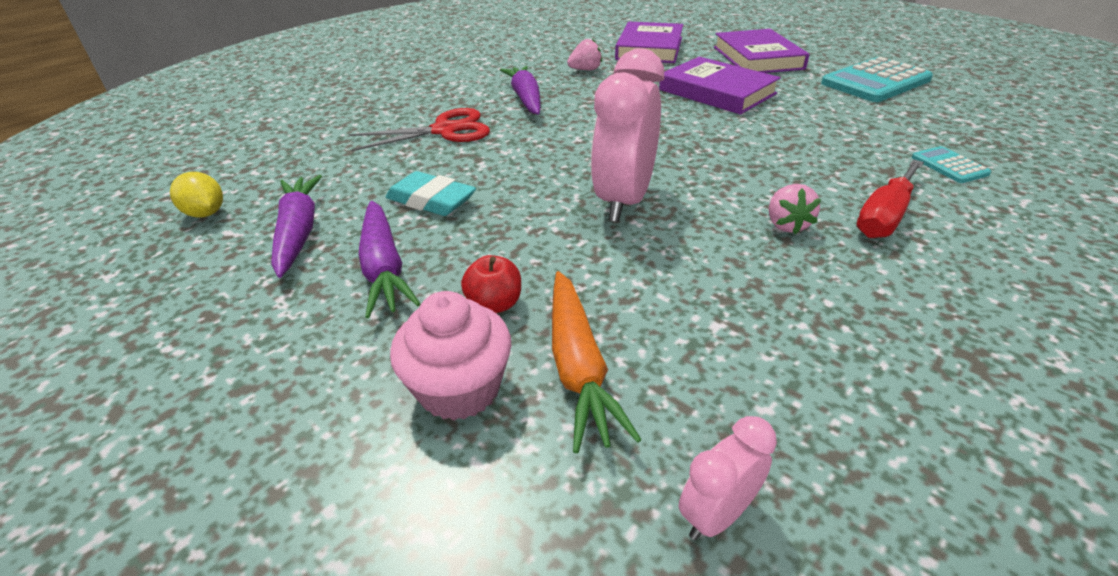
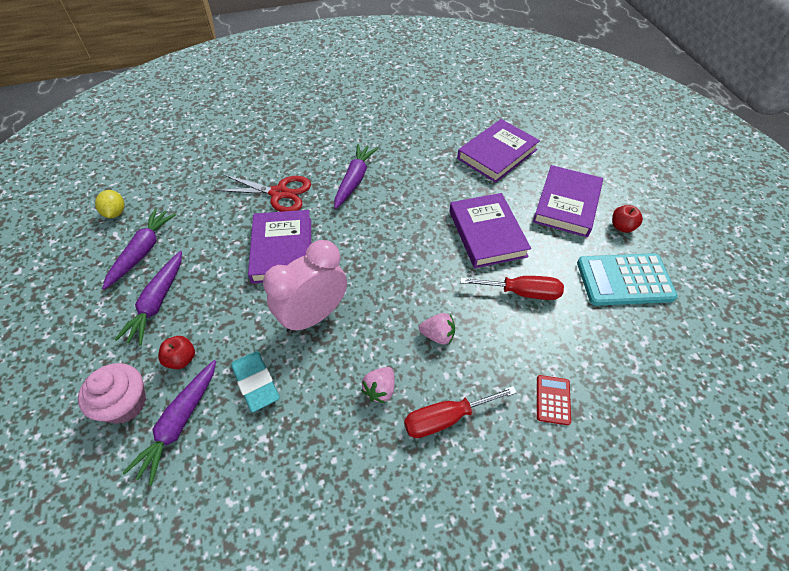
camera: 30 degrees right, 15 degrees up
turquoise eraser [386,171,476,216] -> turquoise eraser moved to [231,351,280,412]
orange carrot [552,271,642,453] -> purple carrot [123,360,216,486]
pink strawberry [567,39,602,70] -> pink strawberry moved to [419,313,455,345]
pink clock [679,416,777,540] -> none
turquoise calculator [911,146,991,183] -> red calculator [537,375,571,425]
none -> purple book [248,210,311,284]
none -> red screwdriver [460,276,564,300]
none -> red apple [612,205,643,233]

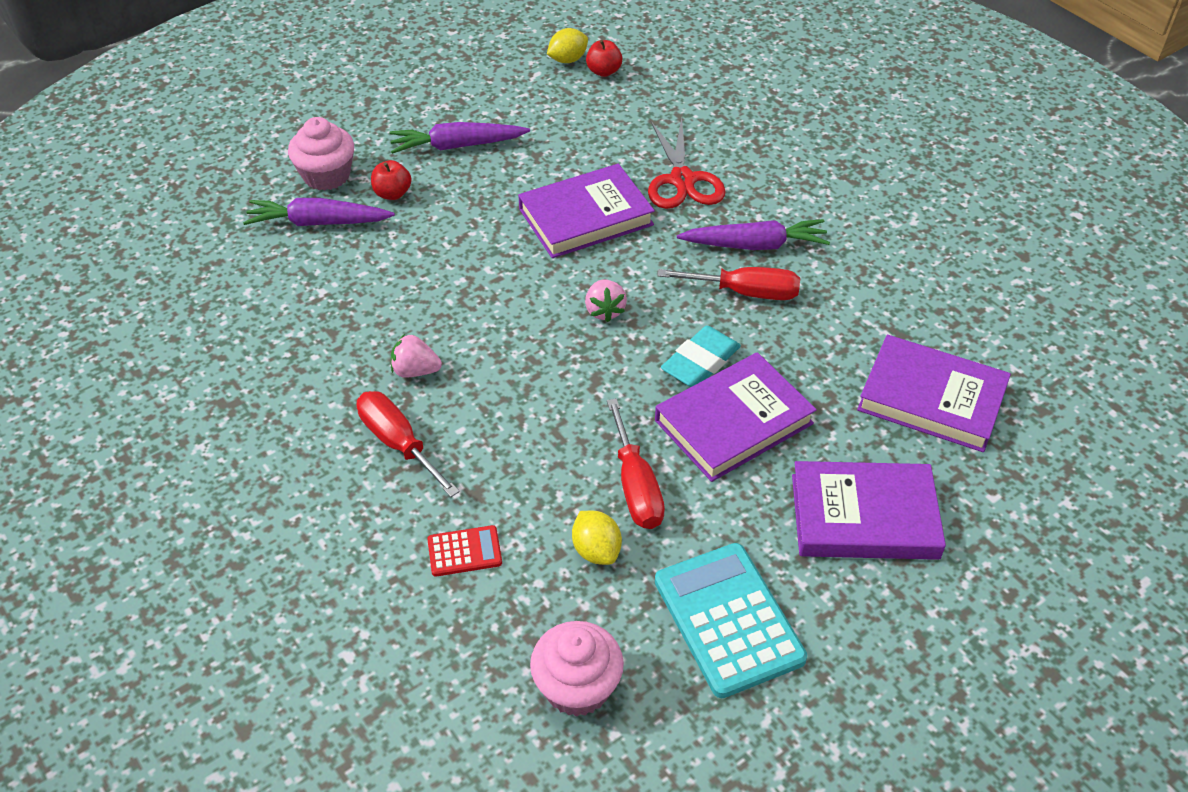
camera: 70 degrees right, 5 degrees down
purple carrot [102,208,176,290] -> none
turquoise eraser [231,351,280,412] -> turquoise eraser moved to [661,326,741,387]
pink clock [263,240,347,334] -> none
pink strawberry [419,313,455,345] -> pink strawberry moved to [585,280,627,322]
red apple [612,205,643,233] -> red apple moved to [586,40,623,77]
none -> pink cupcake [530,621,624,717]
none -> yellow lemon [572,511,622,565]
none -> red screwdriver [657,267,800,300]

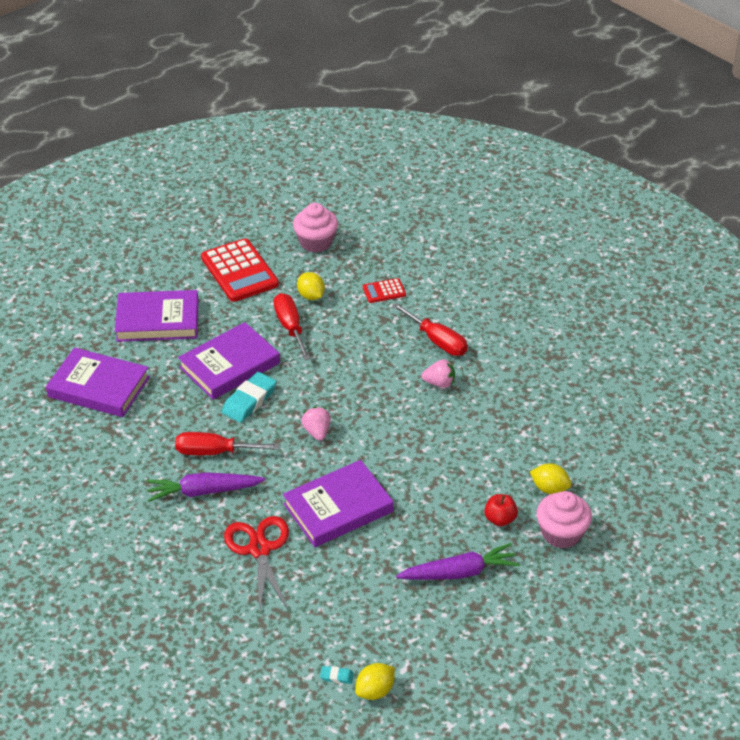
camera: 175 degrees right, 5 degrees down
purple carrot [243,198,395,226] -> yellow lemon [530,463,572,494]
red apple [586,40,623,77] -> turquoise eraser [320,666,354,684]
turquoise calculator [655,543,807,698] -> red calculator [201,238,279,302]

